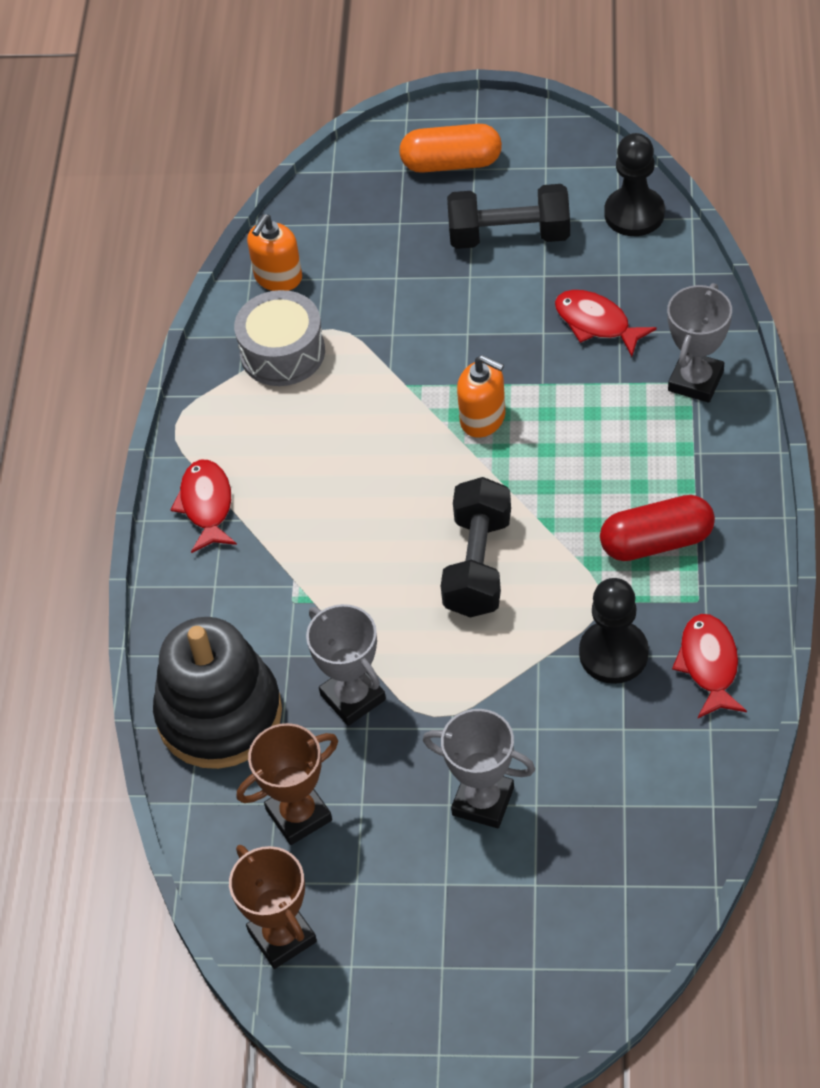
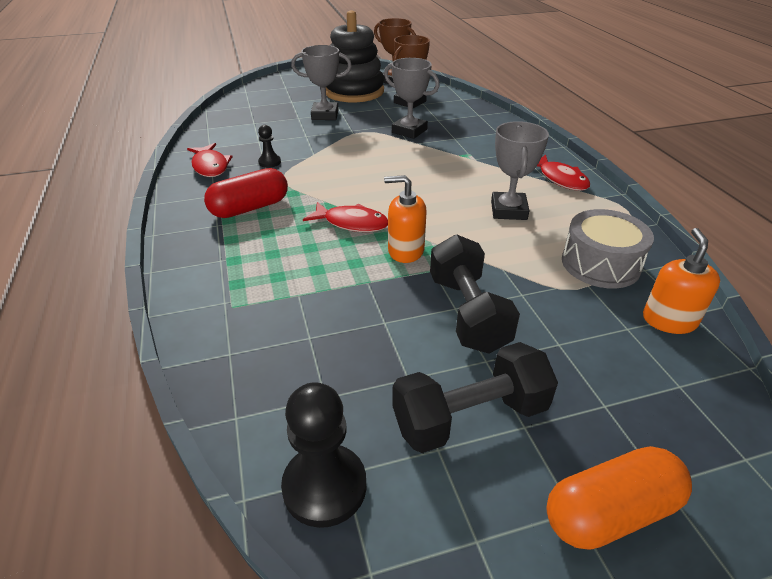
camera: 155 degrees right, 15 degrees down
black stacking toy [153,617,282,769] -> black stacking toy moved to [326,10,384,103]
black dumbbell [441,477,511,618] -> black dumbbell moved to [430,234,520,354]
red fish [555,290,657,357] -> red fish moved to [303,202,388,232]
black pawn [579,578,649,684] -> black pawn [258,125,281,168], size x0.53
grey trophy [667,283,732,403] -> grey trophy moved to [491,121,549,220]

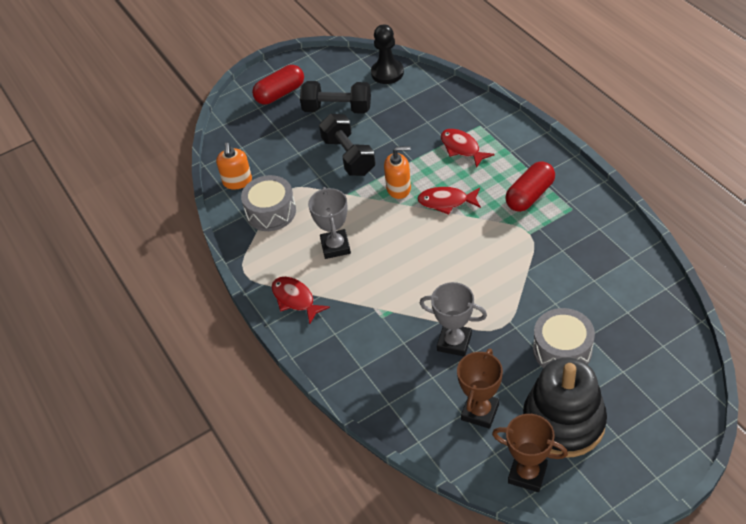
camera: 170 degrees right, 10 degrees up
red fish [187,143,233,177] -> red fish moved to [441,129,494,168]
black pawn [258,125,281,168] -> none
grey trophy [291,45,352,120] -> grey drum [533,308,595,368]
black dumbbell [392,342,558,453] -> black dumbbell turned 45 degrees clockwise [300,81,371,114]
orange capsule [546,446,692,550] -> red capsule [252,65,304,105]

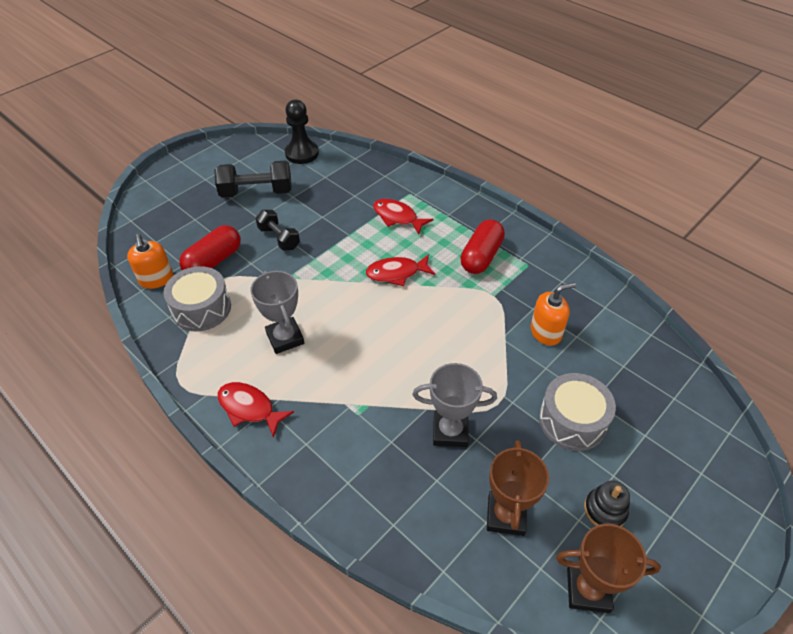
camera: 20 degrees left, 0 degrees up
red capsule [252,65,304,105] -> red capsule moved to [179,225,241,270]
black dumbbell [319,114,376,176] -> black dumbbell [256,210,300,251], size x0.65
orange soap dispenser [384,146,411,199] -> orange soap dispenser moved to [531,283,576,346]
black stacking toy [523,358,607,458] -> black stacking toy [584,480,630,527], size x0.43

